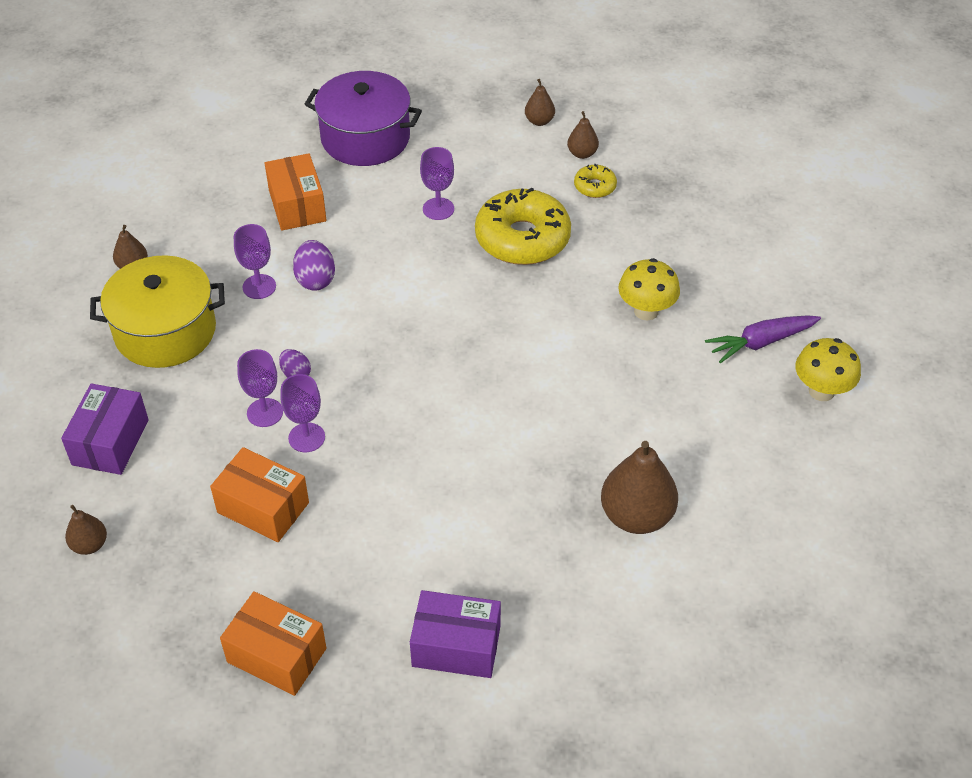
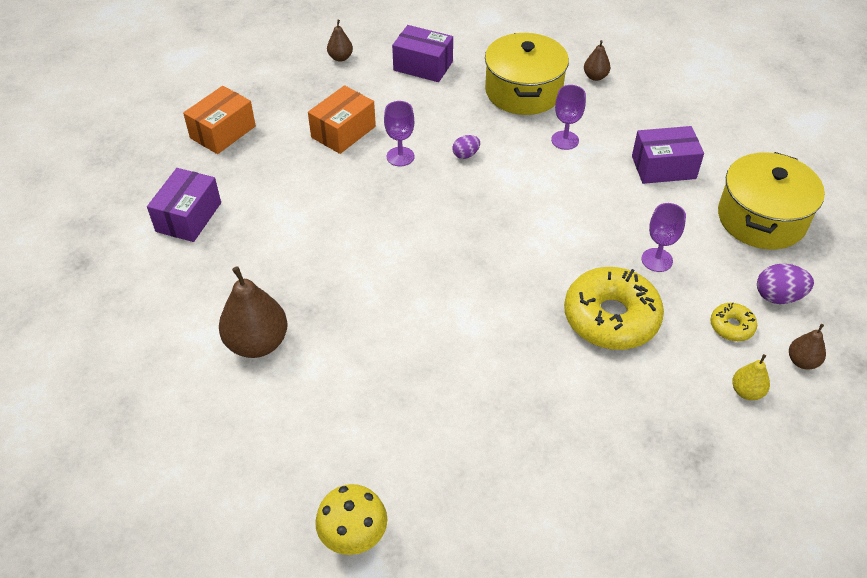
camera: 100 degrees right, 0 degrees up
purple goblet [237,349,283,427] -> none
orange box [265,153,327,231] -> purple box [632,126,704,184]
purple egg [293,240,335,291] -> purple egg moved to [757,264,814,304]
purple pot [305,71,422,166] -> yellow pot [718,152,825,250]
brown pear [567,111,599,159] -> yellow pear [732,354,770,400]
yellow donut [574,164,617,198] -> yellow donut moved to [710,303,757,341]
yellow mushroom [618,258,680,321] -> none
purple carrot [705,315,821,363] -> none

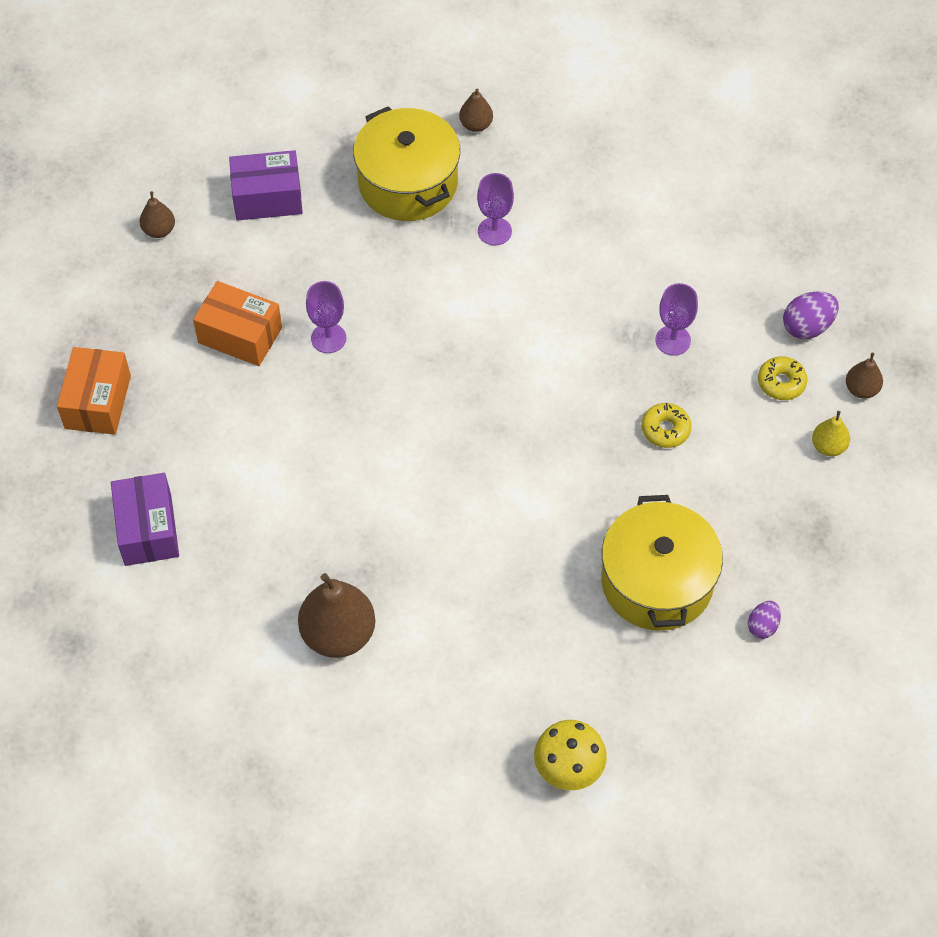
camera: 30 degrees left, 10 degrees up
orange box [308,85,376,154] -> orange box turned 75 degrees counterclockwise [193,281,282,366]
purple egg [452,135,480,159] -> purple egg moved to [748,601,781,639]
yellow donut [564,267,664,350] -> yellow donut [641,403,692,448], size x0.46
purple box [632,126,704,184] -> none
yellow pot [718,152,825,250] -> yellow pot moved to [602,495,723,631]

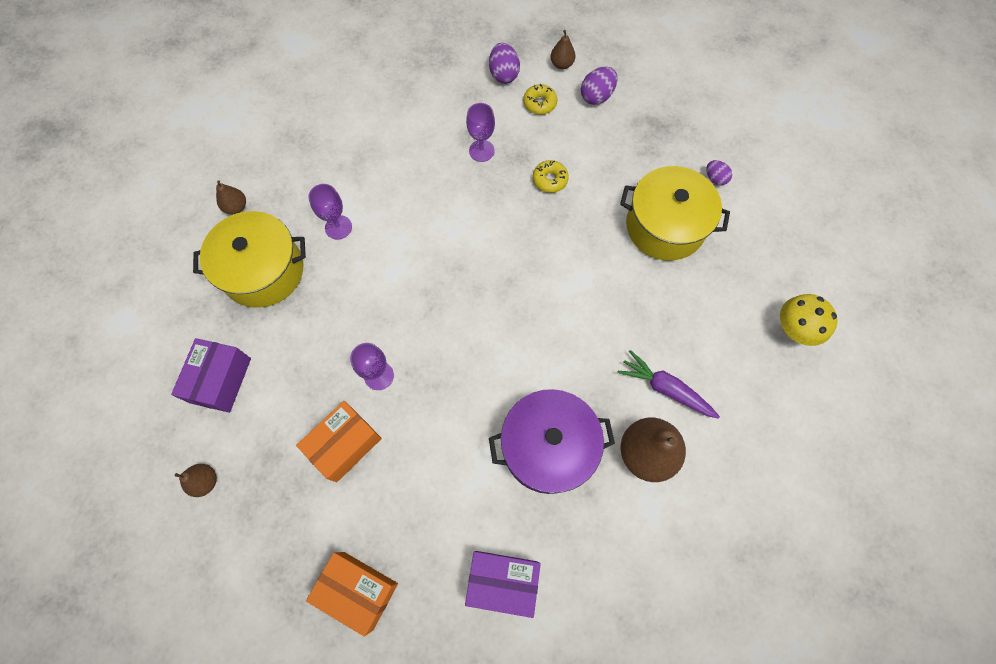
camera: 70 degrees left, 10 degrees up
yellow pear [812,411,850,456] -> purple egg [581,67,617,105]
none -> purple pot [489,389,615,494]
none -> purple carrot [617,350,720,419]

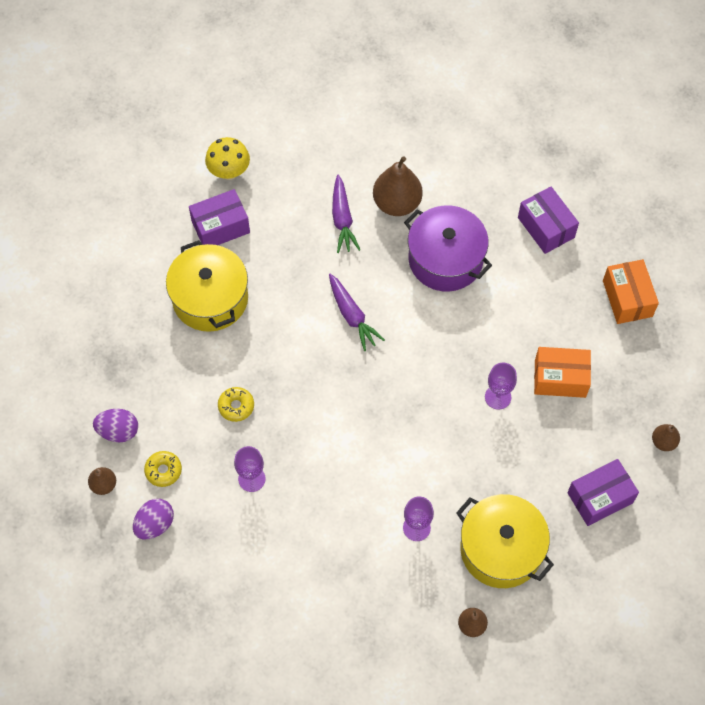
camera: 130 degrees left, 5 degrees down
purple egg [706,160,732,186] -> none
none -> purple box [189,189,250,245]
none -> purple carrot [329,274,385,351]

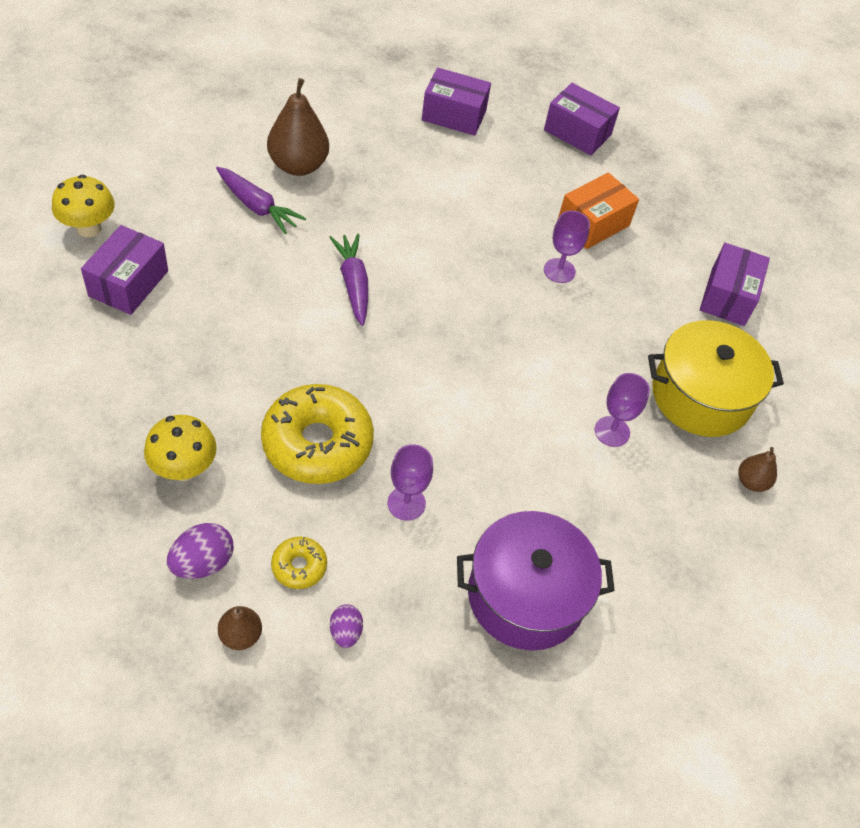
camera: 50 degrees left, 10 degrees down
purple egg [133,499,174,539] -> purple egg [330,604,363,648], size x0.64
yellow pot [166,240,248,332] -> none
yellow donut [218,387,254,422] -> yellow donut [261,384,374,484], size x2.16
purple carrot [329,274,385,351] -> purple carrot turned 120 degrees counterclockwise [329,234,368,326]
purple pot [404,205,492,292] -> purple pot moved to [457,511,615,651]
orange box [603,259,659,324] -> purple box [544,83,620,155]
brown pear [652,424,680,451] -> none
none -> yellow mushroom [144,415,217,481]

